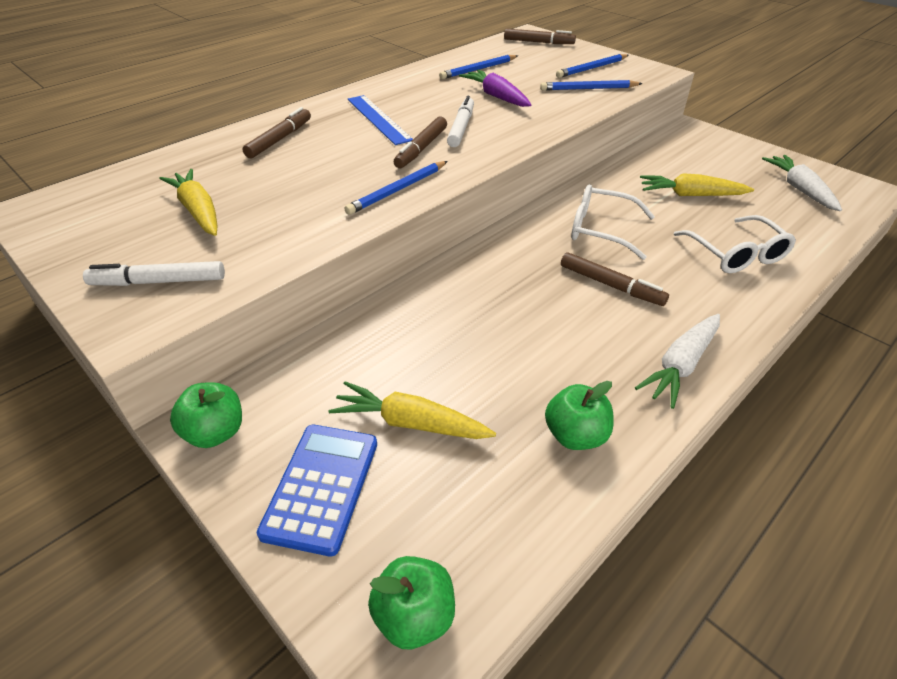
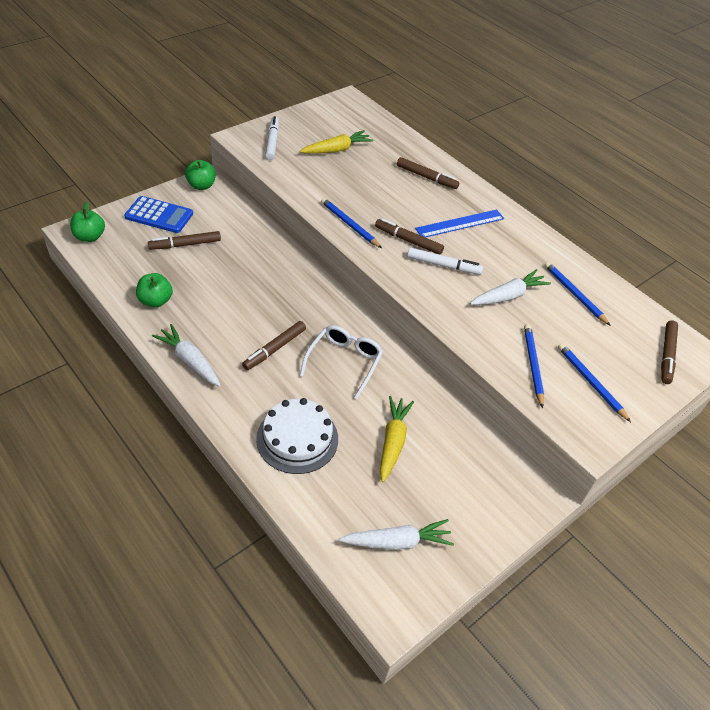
camera: 90 degrees right, 5 degrees up
yellow carrot [329,381,496,439] -> brown marker [148,231,221,250]
purple carrot [459,69,531,107] -> white carrot [470,269,551,305]
white glasses [674,215,796,273] -> white cake [256,398,338,474]

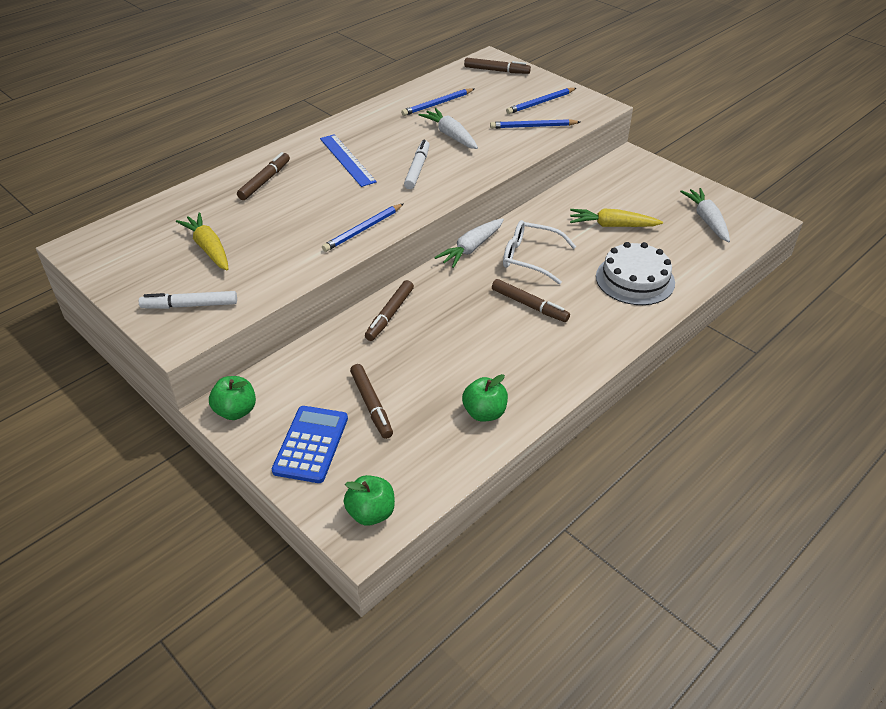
camera: 90 degrees left, 5 degrees down
white carrot [152,324,221,387] -> white carrot moved to [434,218,504,268]
brown marker [375,218,444,255] -> brown marker moved to [365,280,414,341]

